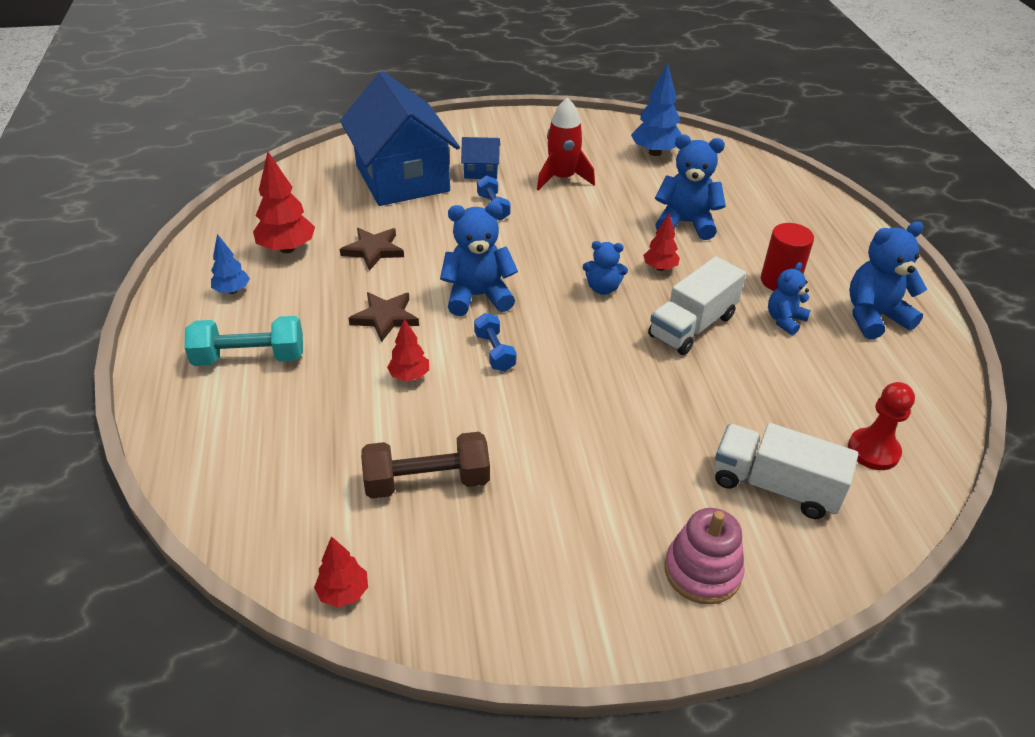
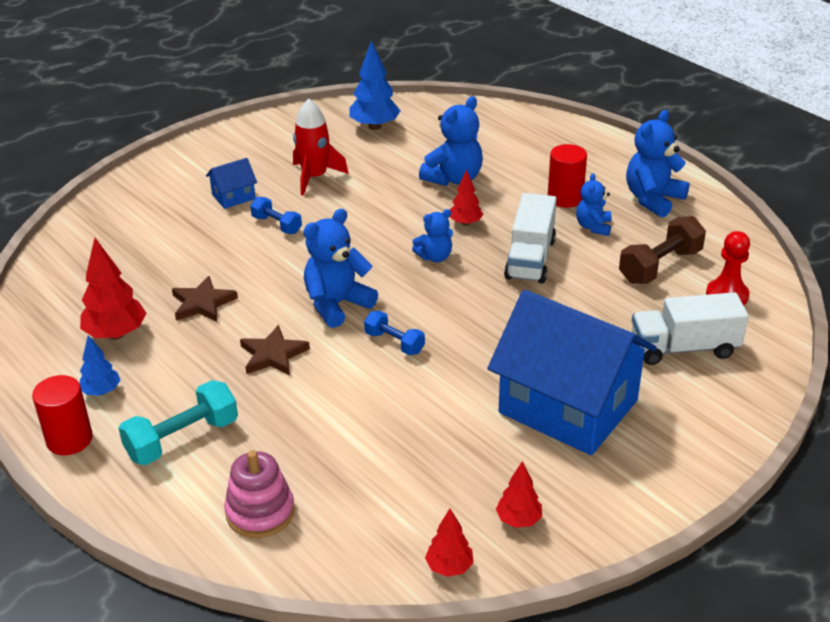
camera: 30 degrees left, 5 degrees down
blue house [340,71,460,206] -> blue house moved to [487,290,657,455]
brown dumbbell [361,432,490,499] -> brown dumbbell moved to [619,216,706,284]
red tree [387,318,429,381] -> red tree moved to [496,461,542,528]
blue teddy bear [655,134,726,240] -> blue teddy bear turned 150 degrees clockwise [419,96,483,186]
pink stacking toy [665,508,745,605] -> pink stacking toy moved to [224,450,295,538]
none -> red cylinder [32,375,93,455]

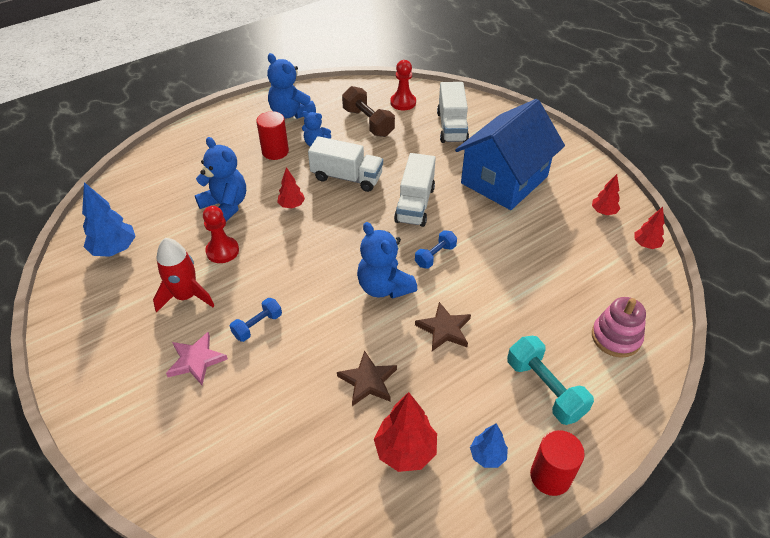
camera: 85 degrees left, 10 degrees up
blue house [206,158,257,209] -> pink star [166,332,228,385]
blue teddy bear [412,209,453,262] -> none
none -> red pawn [203,206,239,263]
none -> white truck [394,153,436,227]

